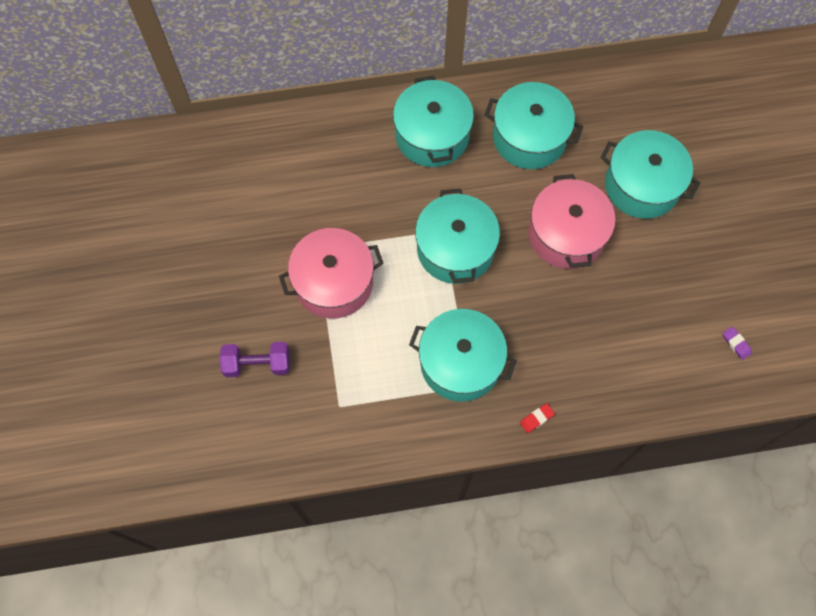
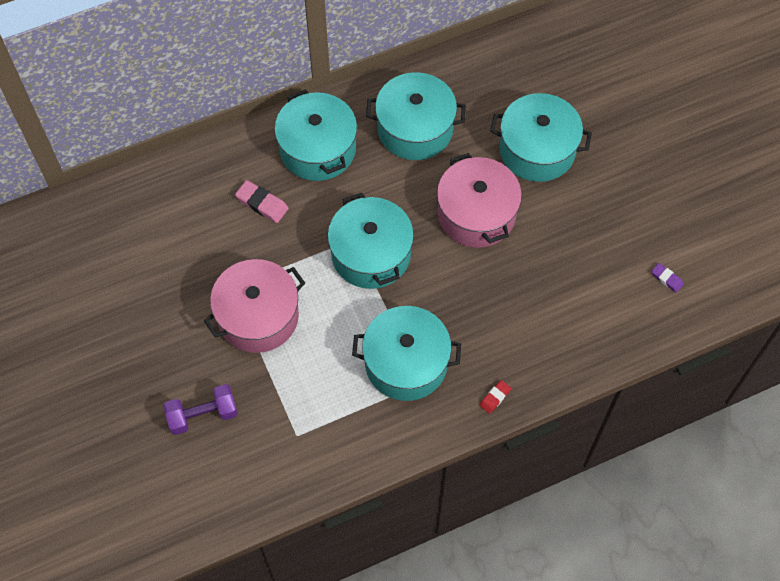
camera: 15 degrees left, 5 degrees down
none -> pink eraser [235,180,289,223]

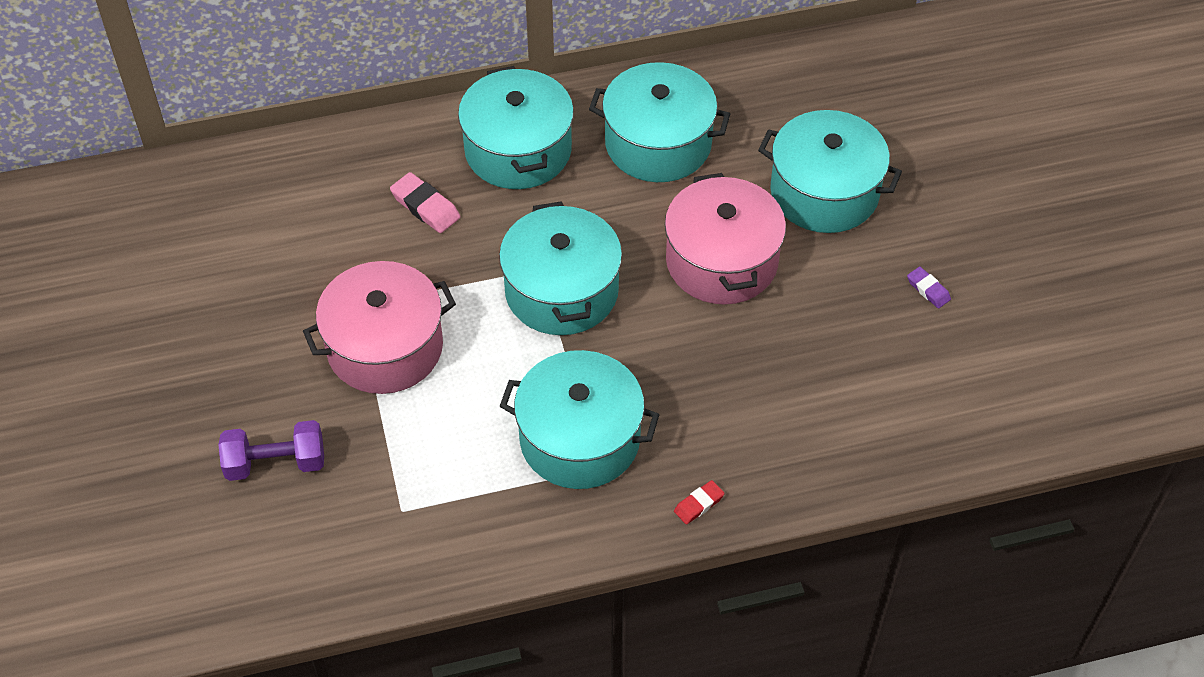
camera: 10 degrees right, 10 degrees down
purple eraser [651,263,684,293] -> purple eraser moved to [907,267,951,308]

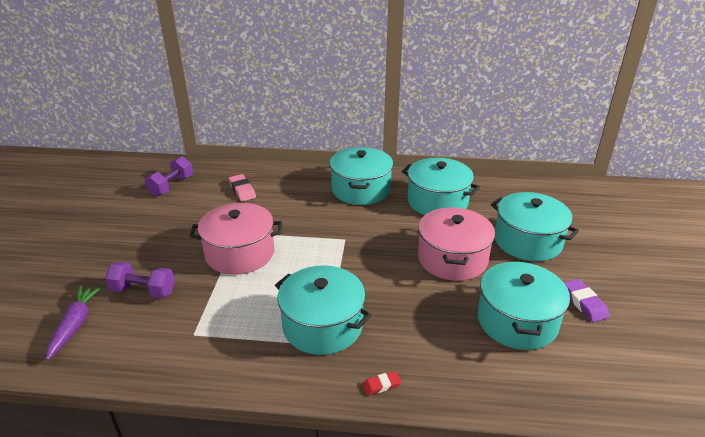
camera: 20 degrees right, 20 degrees down
pink eraser [390,172,460,233] -> pink eraser moved to [229,174,256,201]
turquoise pot [499,201,622,335] -> turquoise pot moved to [477,261,570,350]
purple eraser [907,267,951,308] -> purple eraser [564,279,609,322], size x1.62
none -> purple carrot [46,285,103,360]
none -> purple dumbbell [145,157,193,197]

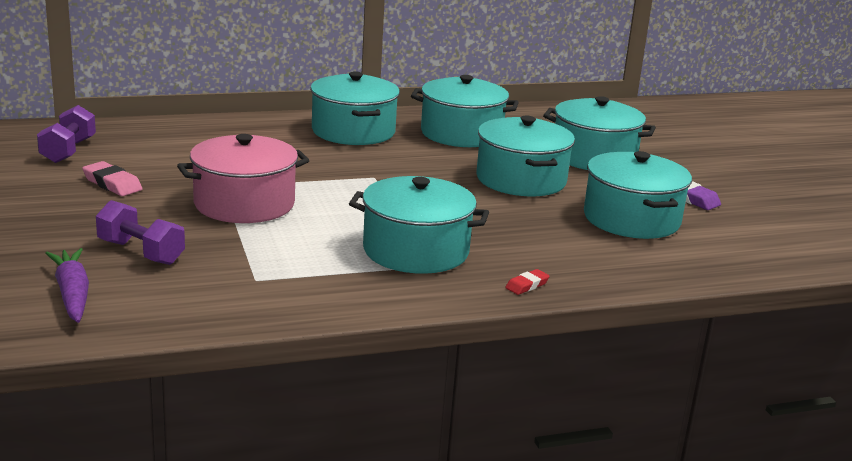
camera: 25 degrees left, 10 degrees down
purple dumbbell [105,262,175,298] -> purple dumbbell turned 45 degrees clockwise [96,200,185,265]
pink eraser [229,174,256,201] -> pink eraser moved to [82,161,142,196]
pink pot [418,207,495,281] -> turquoise pot [477,116,575,196]

